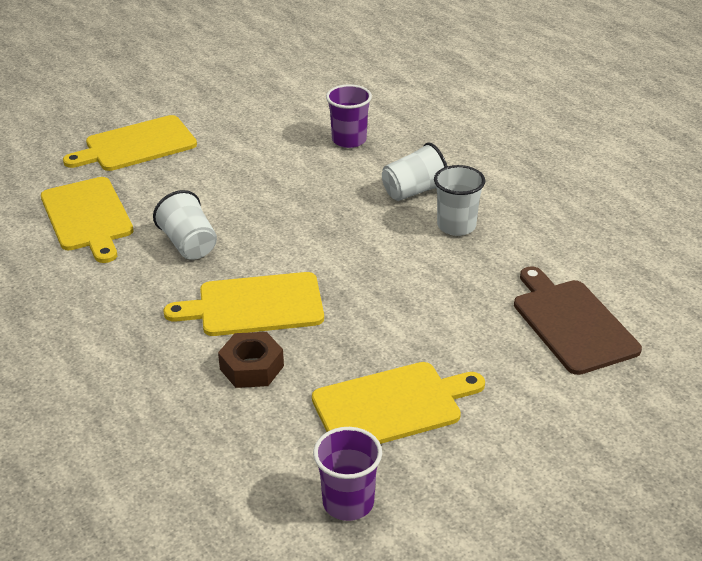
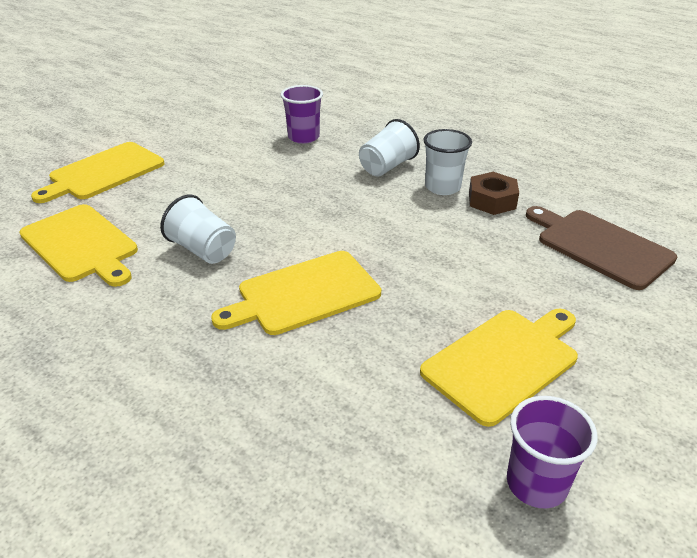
camera: 20 degrees left, 0 degrees up
brown nut [218,332,284,388] -> brown nut moved to [469,172,519,215]

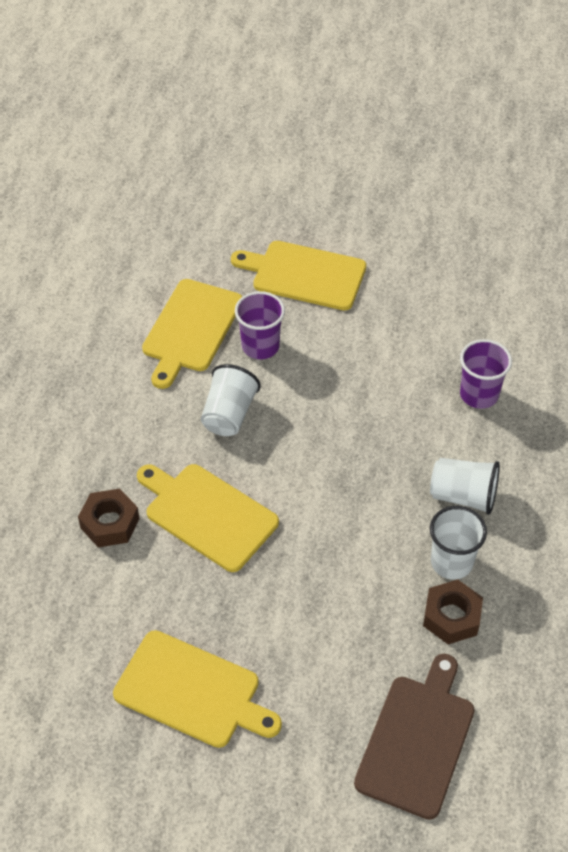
camera: 65 degrees right, 15 degrees up
purple cup [507,396,598,509] -> purple cup moved to [235,291,285,359]
none -> brown nut [78,489,140,547]

